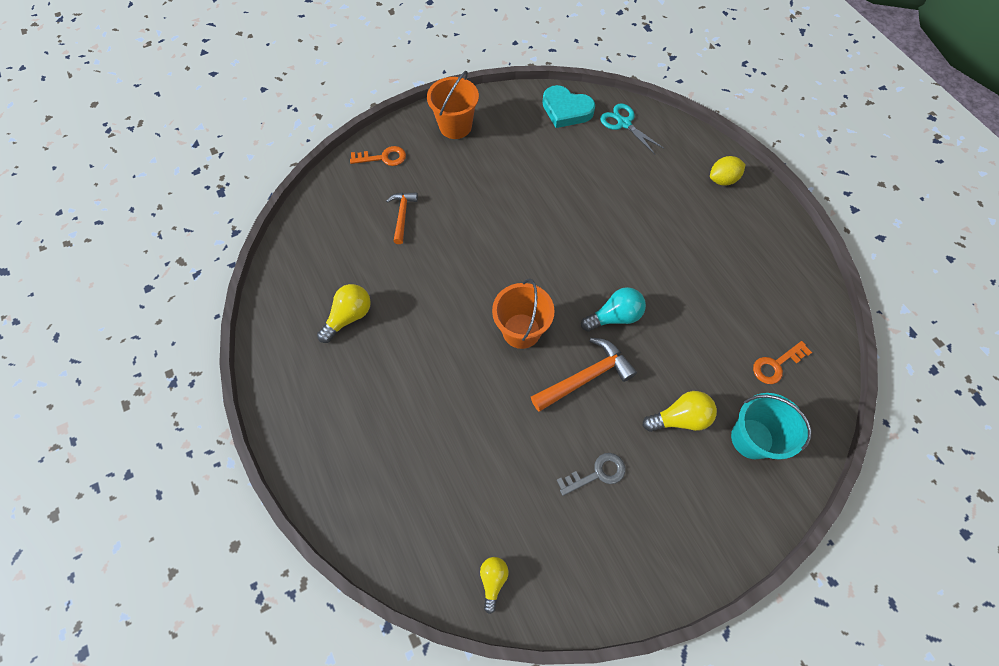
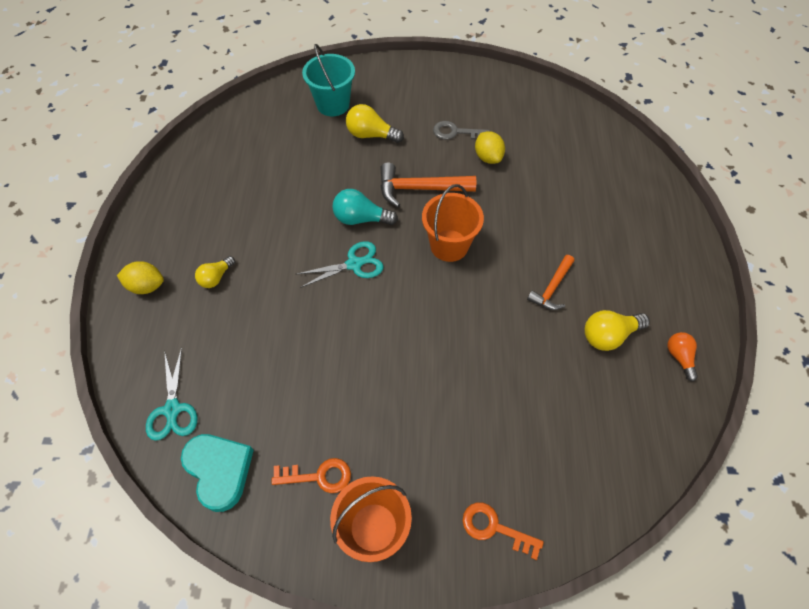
camera: 150 degrees left, 5 degrees down
orange hammer [386,193,418,244] -> orange hammer moved to [527,255,574,310]
yellow light bulb [480,557,509,614] -> yellow light bulb moved to [195,256,235,288]
orange key [753,341,812,384] -> orange key moved to [272,458,351,493]
none -> turquoise scissors [297,241,384,288]
none -> yellow lemon [475,131,505,164]
none -> orange light bulb [667,332,698,382]

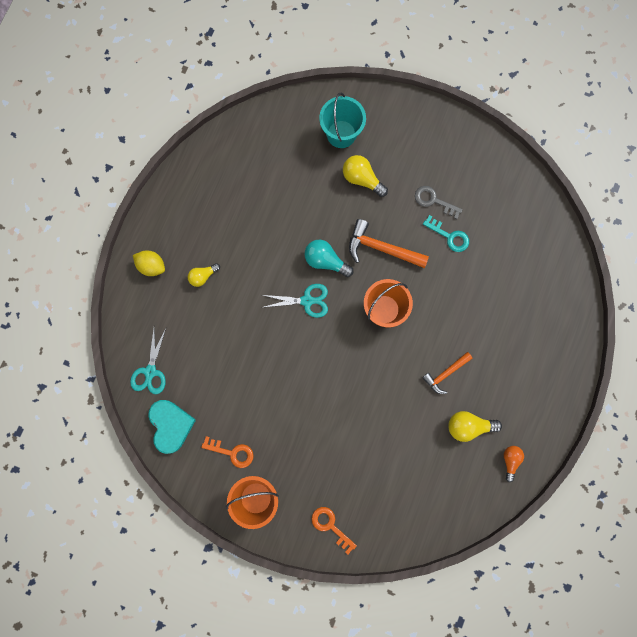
camera: 20 degrees right, 20 degrees up
yellow lemon [475,131,505,164] -> turquoise key [423,215,469,252]

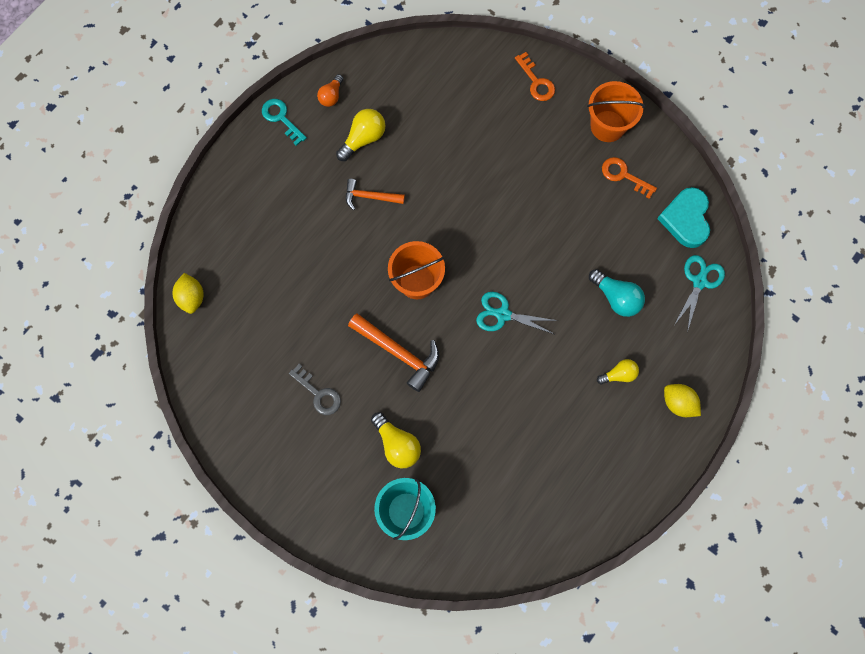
camera: 165 degrees left, 5 degrees down
turquoise light bulb [304,240,354,277] -> turquoise light bulb moved to [589,269,645,317]
orange hammer [422,352,472,394] -> orange hammer turned 150 degrees counterclockwise [346,179,405,210]
turquoise key [423,215,469,252] -> turquoise key moved to [262,99,307,146]
yellow light bulb [448,411,502,442] -> yellow light bulb turned 60 degrees counterclockwise [336,109,385,161]
none -> yellow lemon [173,273,204,314]

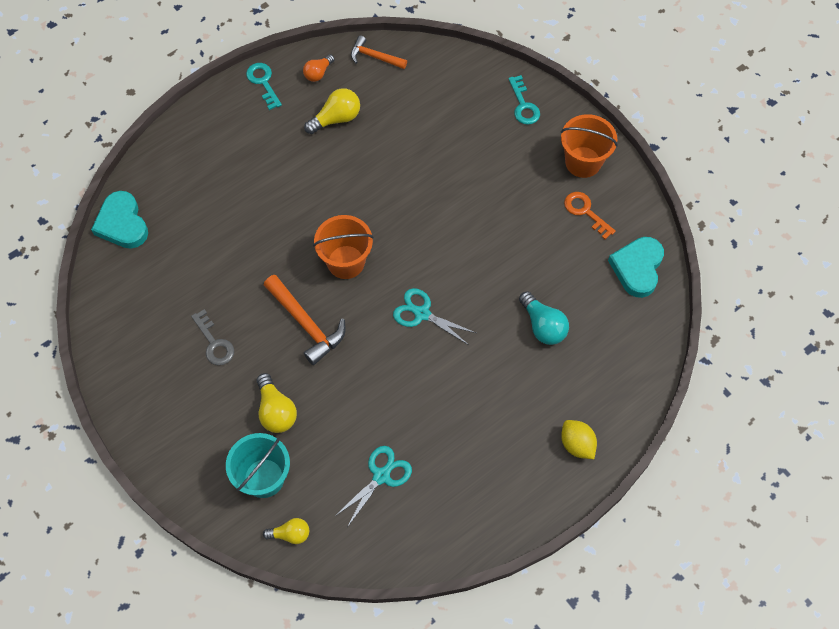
camera: 15 degrees right, 10 degrees down
yellow lemon [173,273,204,314] -> turquoise heart [91,191,148,249]
orange hammer [346,179,405,210] -> orange hammer moved to [351,35,407,69]
orange key [515,52,555,101] -> turquoise key [508,75,540,125]
yellow light bulb [597,359,639,384] -> yellow light bulb moved to [263,518,309,544]
turquoise scissors [674,255,725,332] -> turquoise scissors moved to [334,446,412,526]

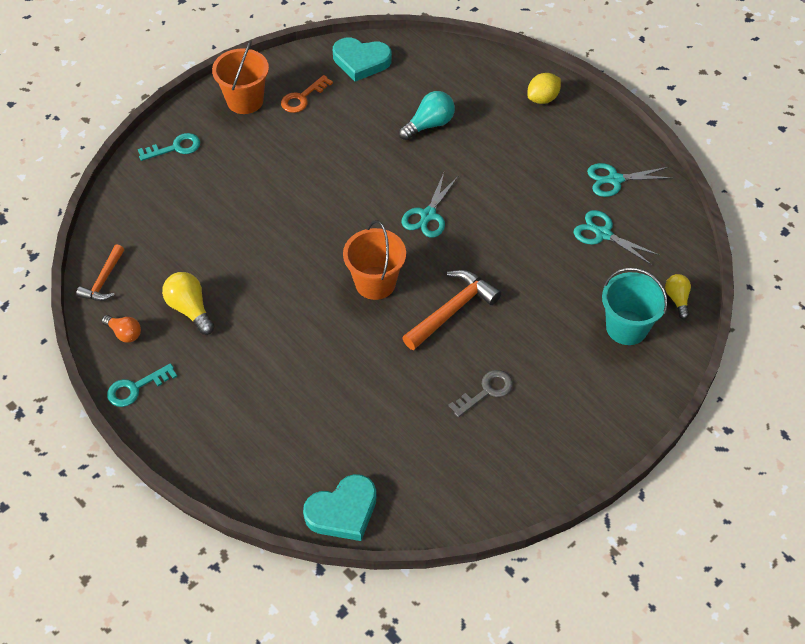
camera: 95 degrees left, 10 degrees down
yellow light bulb [257,373,297,433] -> none
none -> turquoise scissors [587,163,672,197]

